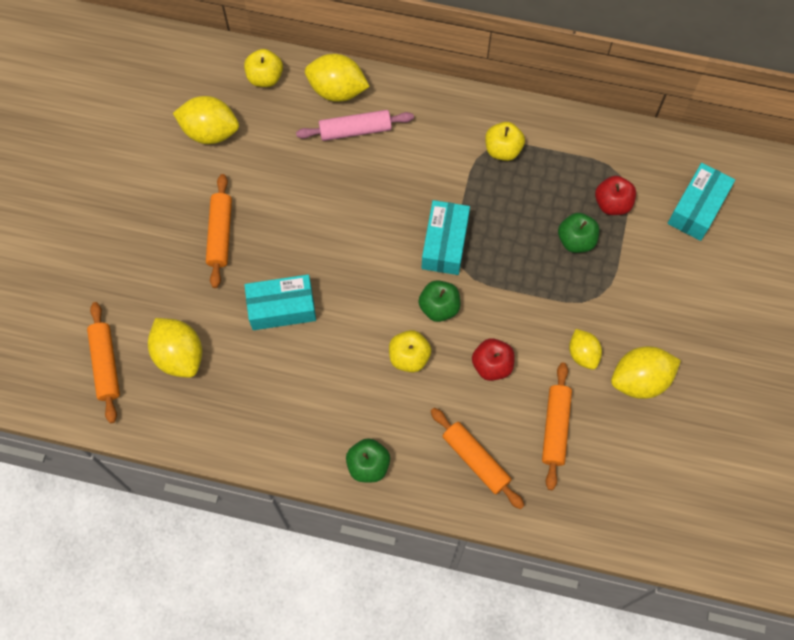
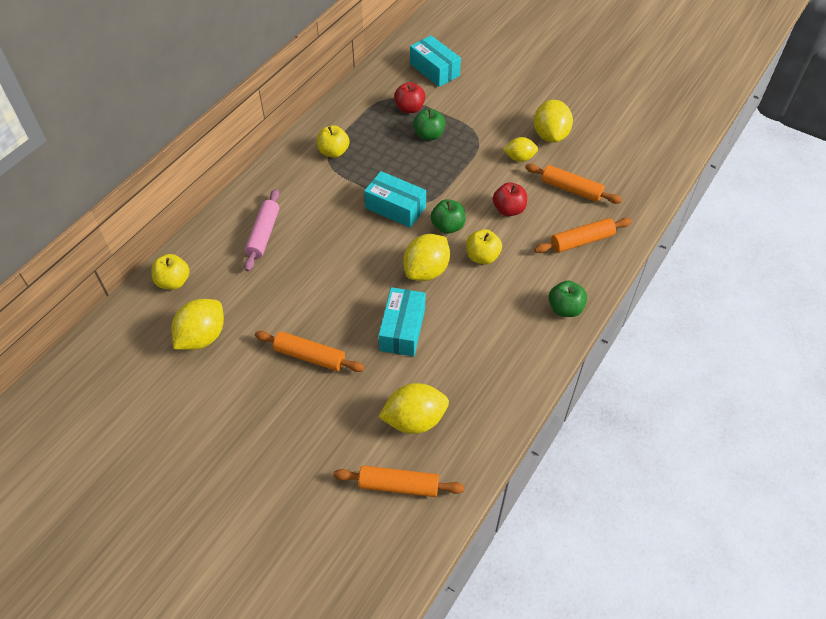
camera: 70 degrees left, 15 degrees down
yellow lemon [305,54,370,102] -> yellow lemon moved to [403,234,450,281]

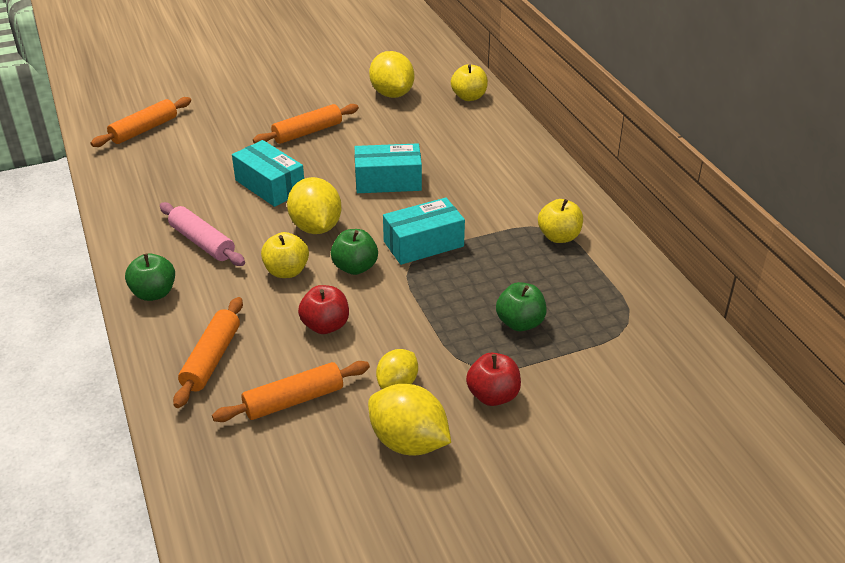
camera: 125 degrees right, 15 degrees down
pink rolling pin [244,189,280,271] -> pink rolling pin moved to [160,202,245,266]
yellow lemon [379,383,449,434] -> none
red apple [394,82,425,113] -> red apple moved to [466,353,521,406]
turquoise box [410,35,461,87] -> turquoise box moved to [355,143,422,193]

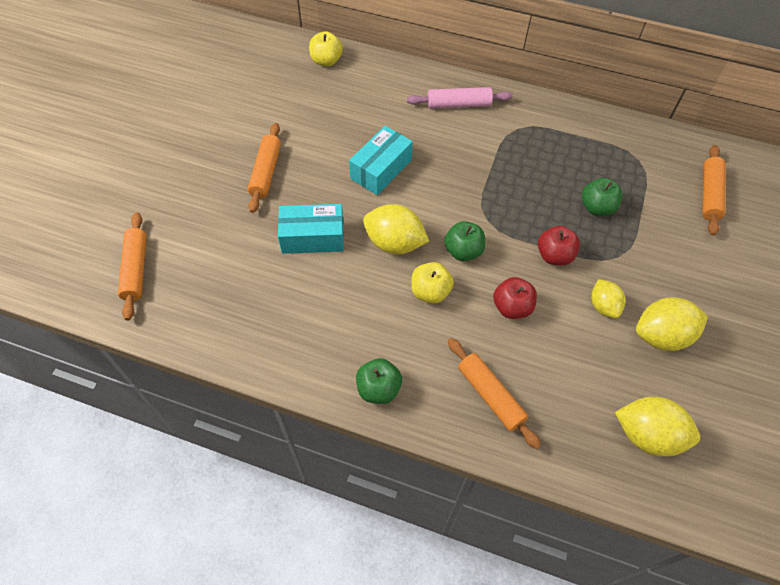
camera: 50 degrees left, 20 degrees up
pink rolling pin [160,202,245,266] -> pink rolling pin moved to [407,87,513,109]
orange rolling pin [212,361,370,422] -> orange rolling pin moved to [702,145,725,236]
yellow lemon [369,51,414,98] -> yellow lemon moved to [615,397,700,456]
turquoise box [383,197,465,265] -> none
red apple [466,353,521,406] -> red apple moved to [538,226,580,265]
yellow apple [538,199,583,243] -> none

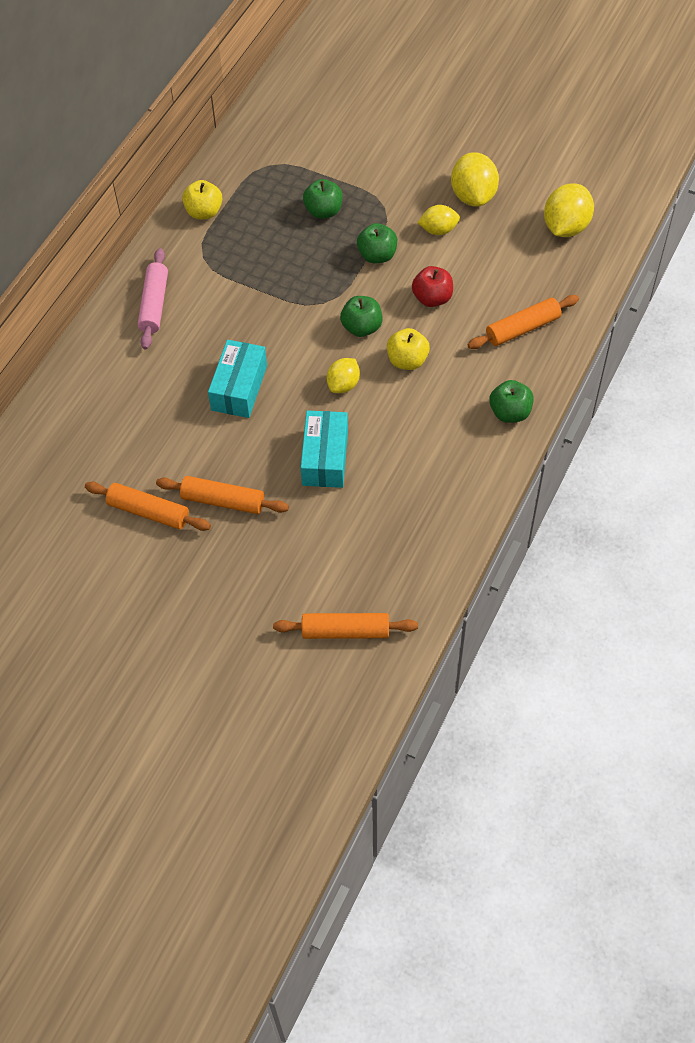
camera: 80 degrees left, 0 degrees up
yellow apple [309,31,343,66] -> yellow apple moved to [182,180,222,219]
turquoise box [349,126,413,195] -> turquoise box turned 60 degrees clockwise [208,340,267,418]
yellow lemon [363,204,429,254] -> yellow lemon [327,358,360,393], size x0.62
red apple [538,226,580,265] -> green apple [357,223,397,263]
orange rolling pin [702,145,725,236] -> orange rolling pin moved to [85,482,211,531]

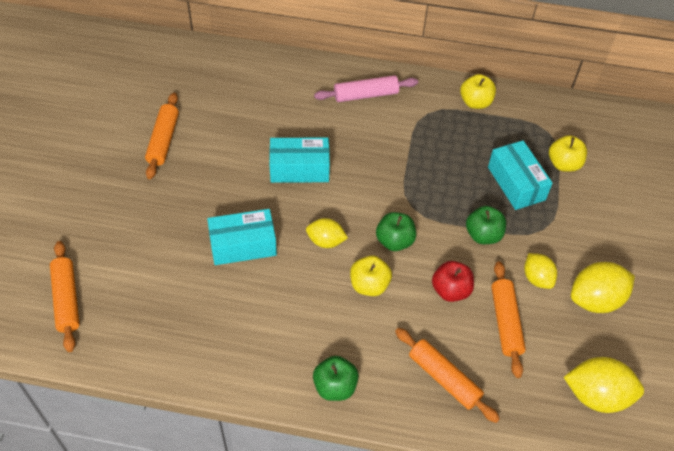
camera: 70 degrees right, 5 degrees down
orange rolling pin [156,476,289,514] -> orange rolling pin moved to [491,261,526,378]
green apple [303,179,343,219] -> turquoise box [488,141,553,210]
none -> yellow apple [549,135,587,172]

